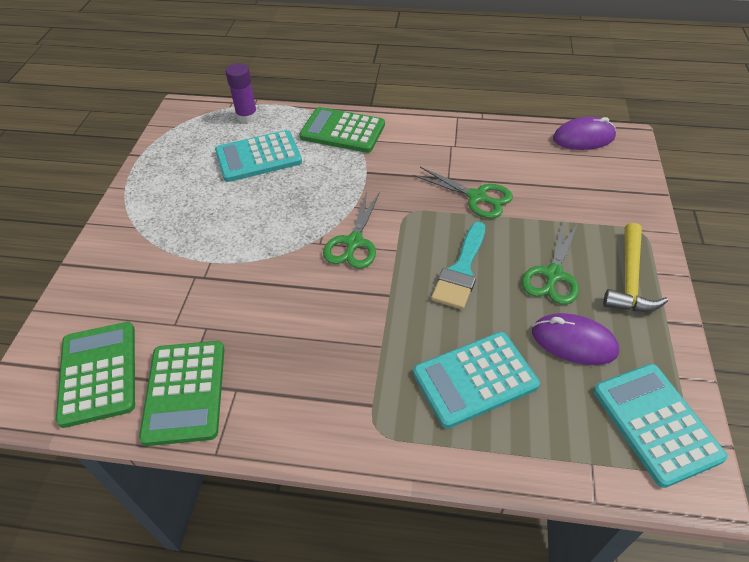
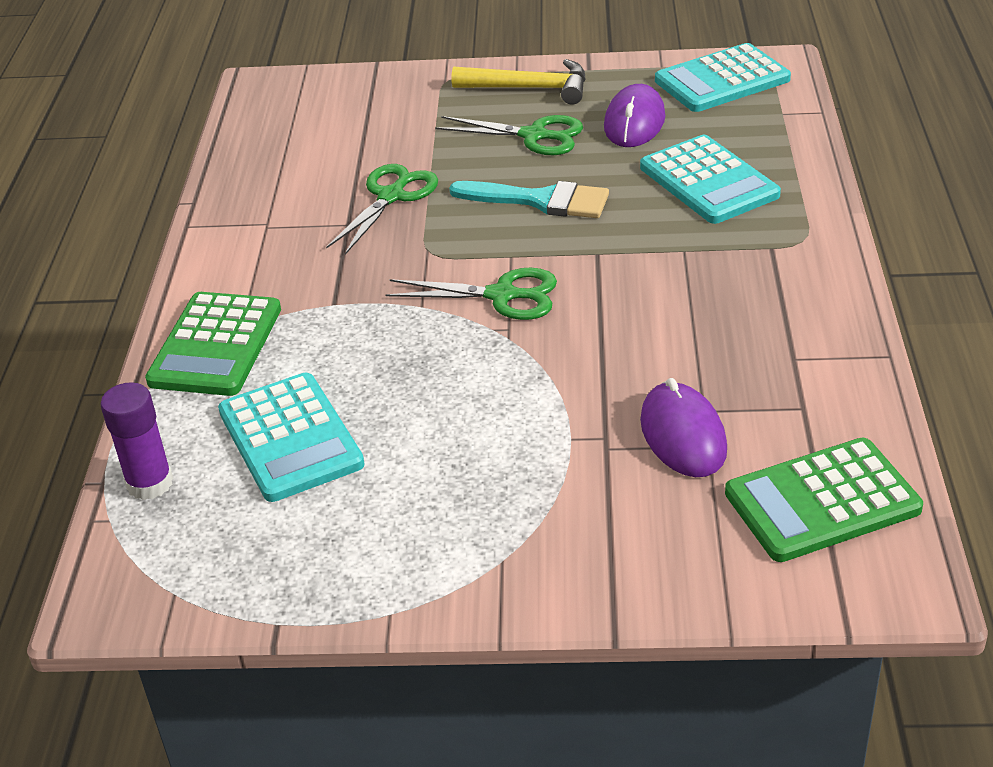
camera: 95 degrees left, 10 degrees down
green calculator [139,341,225,446] -> none
purple mouse [553,117,616,150] -> purple mouse moved to [640,378,727,477]

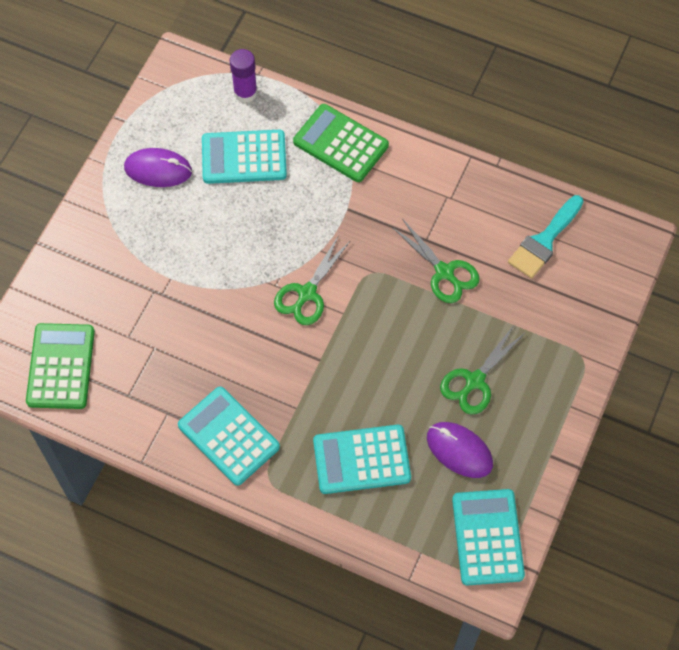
camera: 110 degrees right, 25 degrees up
turquoise brush [449,181,609,218] -> turquoise brush moved to [508,195,584,279]
yellow hammer [451,59,586,105] -> none
purple mouse [640,378,727,477] -> purple mouse moved to [124,148,192,187]
none -> turquoise calculator [178,387,280,486]

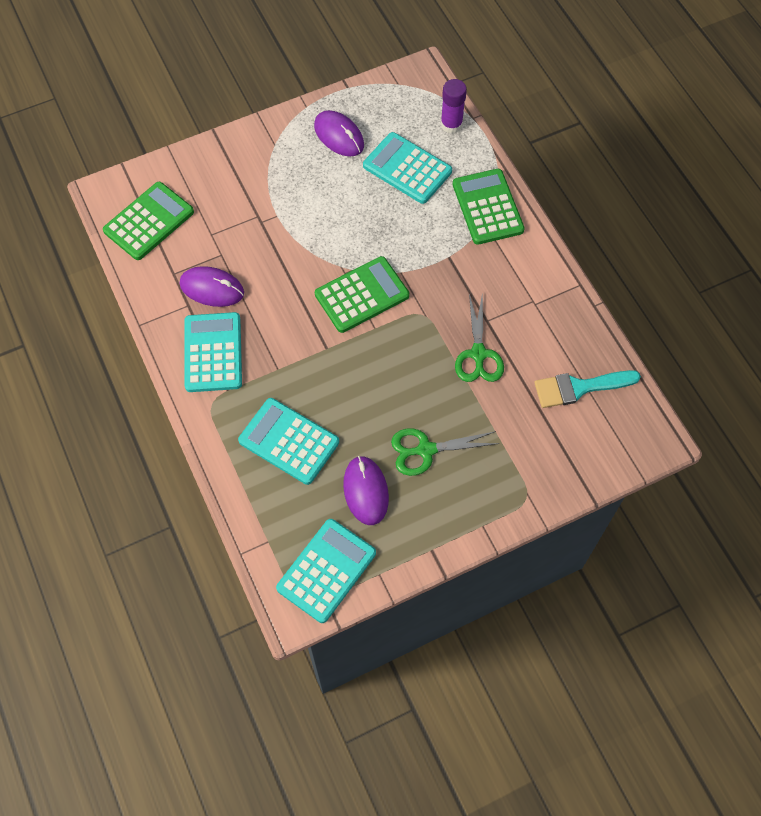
camera: 40 degrees right, 0 degrees up
green scissors [274,235,351,325] -> green calculator [315,256,409,333]
none -> purple mouse [180,266,244,307]

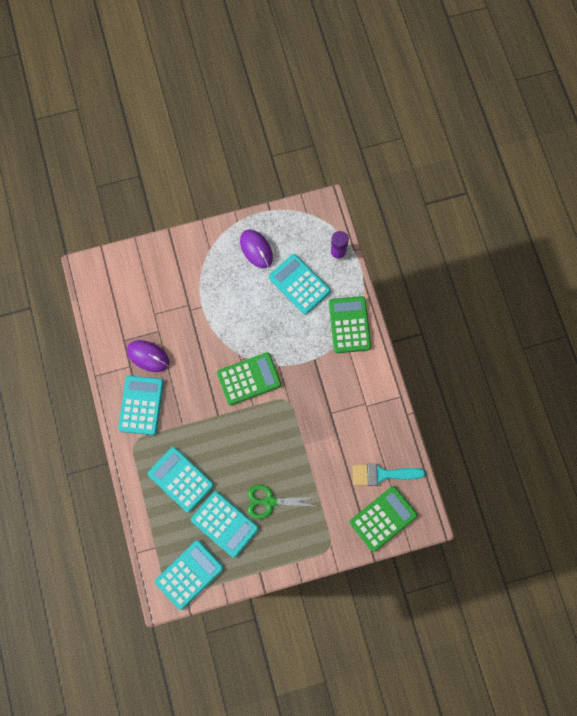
camera: 10 degrees right, 10 degrees up
green calculator [103,182,194,260] -> green calculator moved to [350,486,418,552]
purple mouse [343,456,389,525] -> turquoise calculator [191,491,259,558]
green scissors [455,292,504,382] -> none

